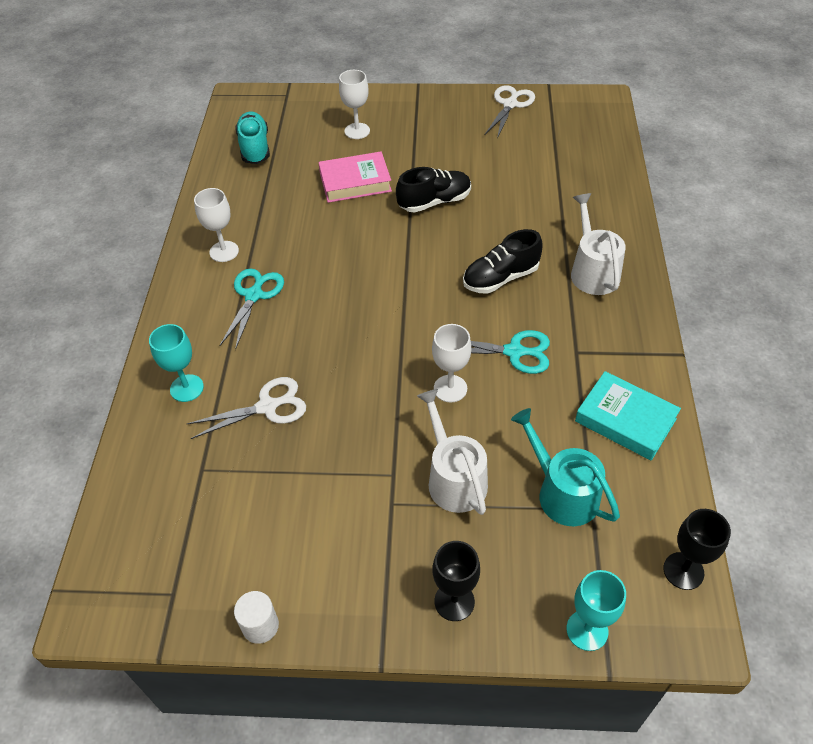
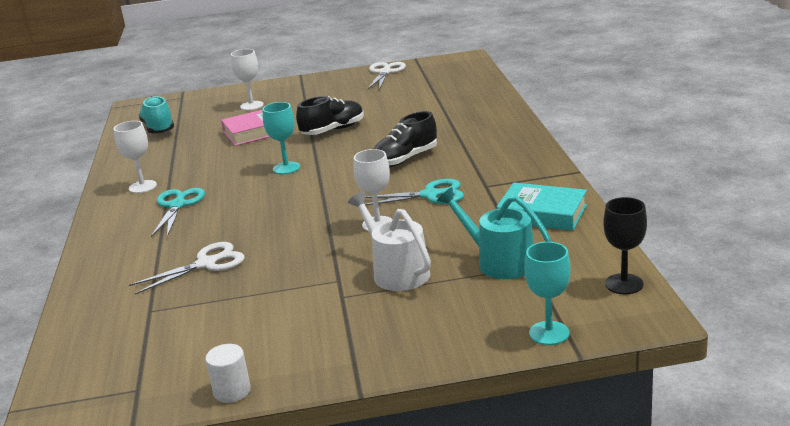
camera: 10 degrees left, 25 degrees down
turquoise goblet [149,324,204,402] -> turquoise goblet moved to [263,102,300,174]
black goblet [432,541,480,621] -> none
white watering can [571,193,626,295] -> none

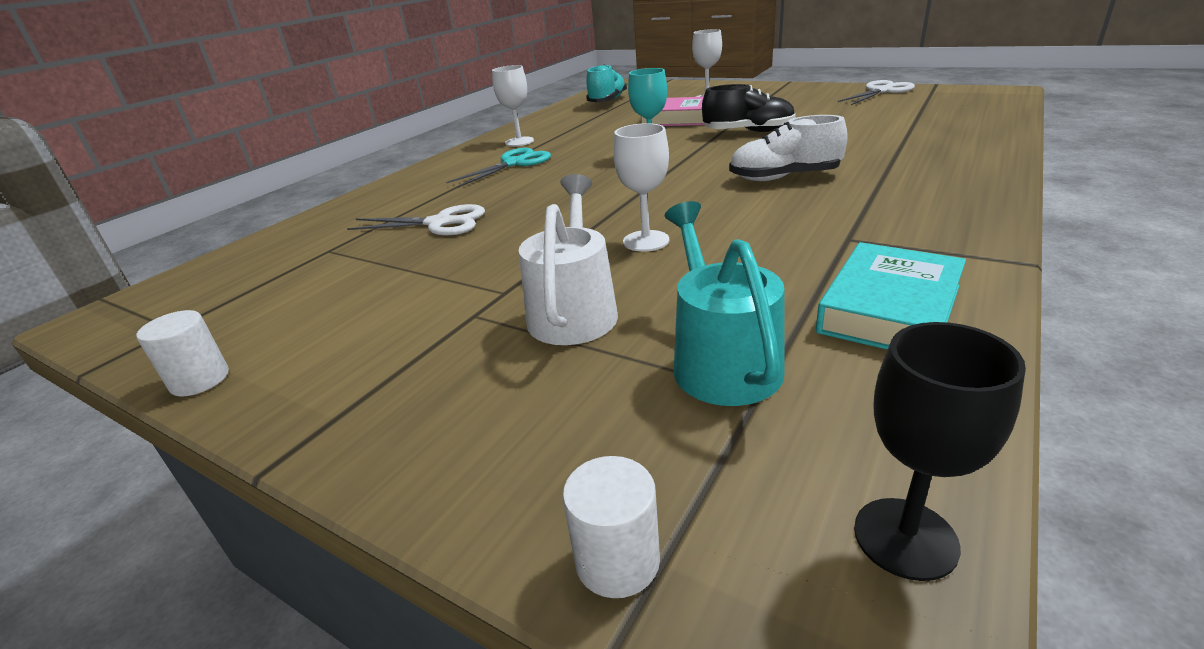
camera: 40 degrees right, 5 degrees up
turquoise scissors [365,179,464,206] -> none
black shoe [374,111,437,167] -> white shoe [729,115,848,181]
turquoise book [497,183,587,231] -> turquoise book turned 60 degrees clockwise [816,242,966,350]
turquoise goblet [525,242,571,345] -> white cylinder [562,456,660,598]

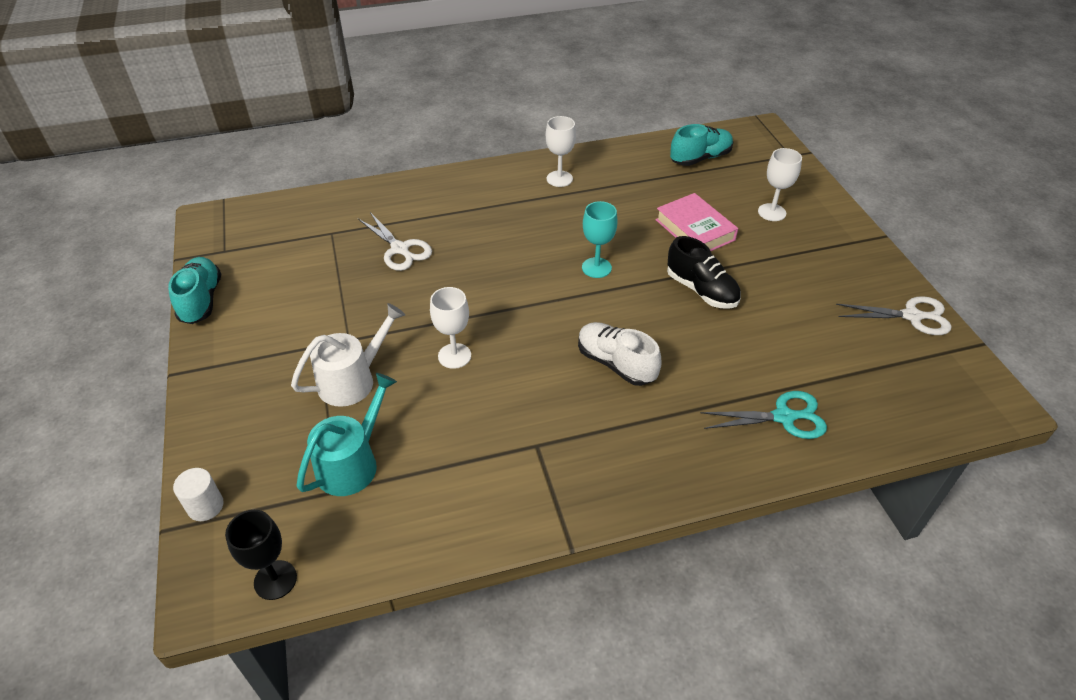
camera: 40 degrees right, 15 degrees up
white cylinder [137,310,229,397] -> turquoise shoe [168,257,221,324]
turquoise scissors [446,148,551,188] -> turquoise scissors moved to [700,391,827,439]
turquoise book [816,242,966,350] -> none

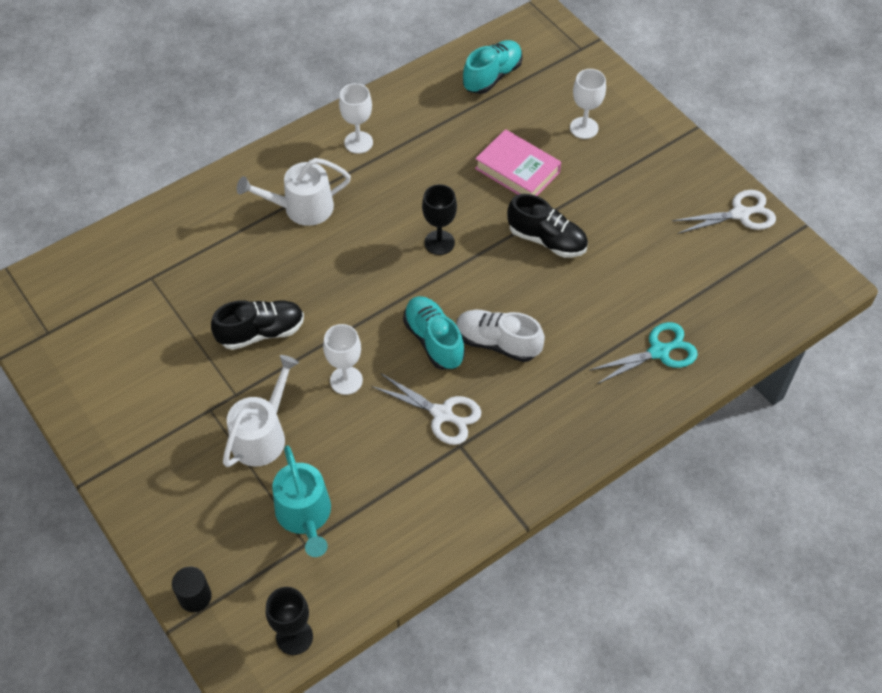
camera: 20 degrees left, 10 degrees up
turquoise shoe [168,257,221,324] -> turquoise shoe moved to [403,296,465,370]
white cylinder [173,468,224,521] -> black cylinder [172,567,212,612]
turquoise watering can [297,373,397,496] -> turquoise watering can turned 150 degrees clockwise [272,445,331,557]
white scissors [358,212,432,271] -> white scissors moved to [371,373,481,445]
turquoise goblet [582,201,618,278] -> black goblet [422,184,457,255]
none -> black shoe [211,300,304,350]
none -> white watering can [237,158,351,226]

